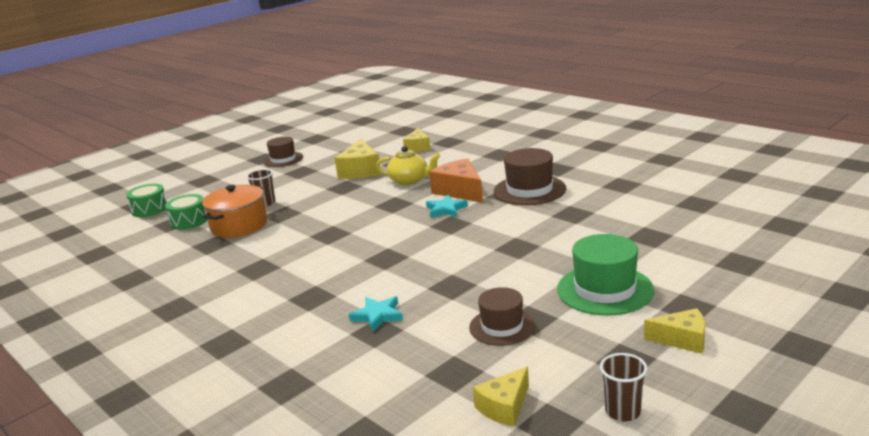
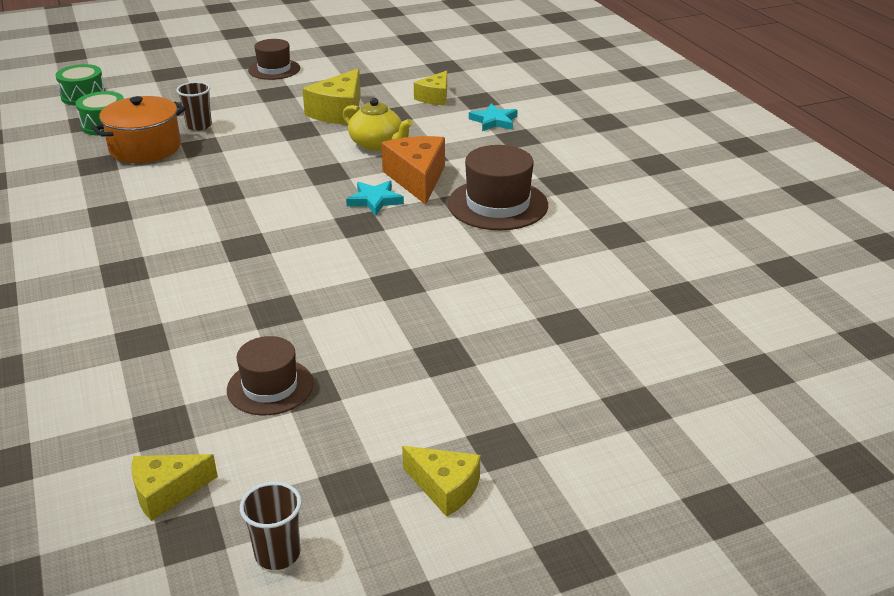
camera: 20 degrees right, 10 degrees up
turquoise star [349,296,403,332] -> turquoise star moved to [469,104,518,131]
green hat [557,234,654,316] -> none

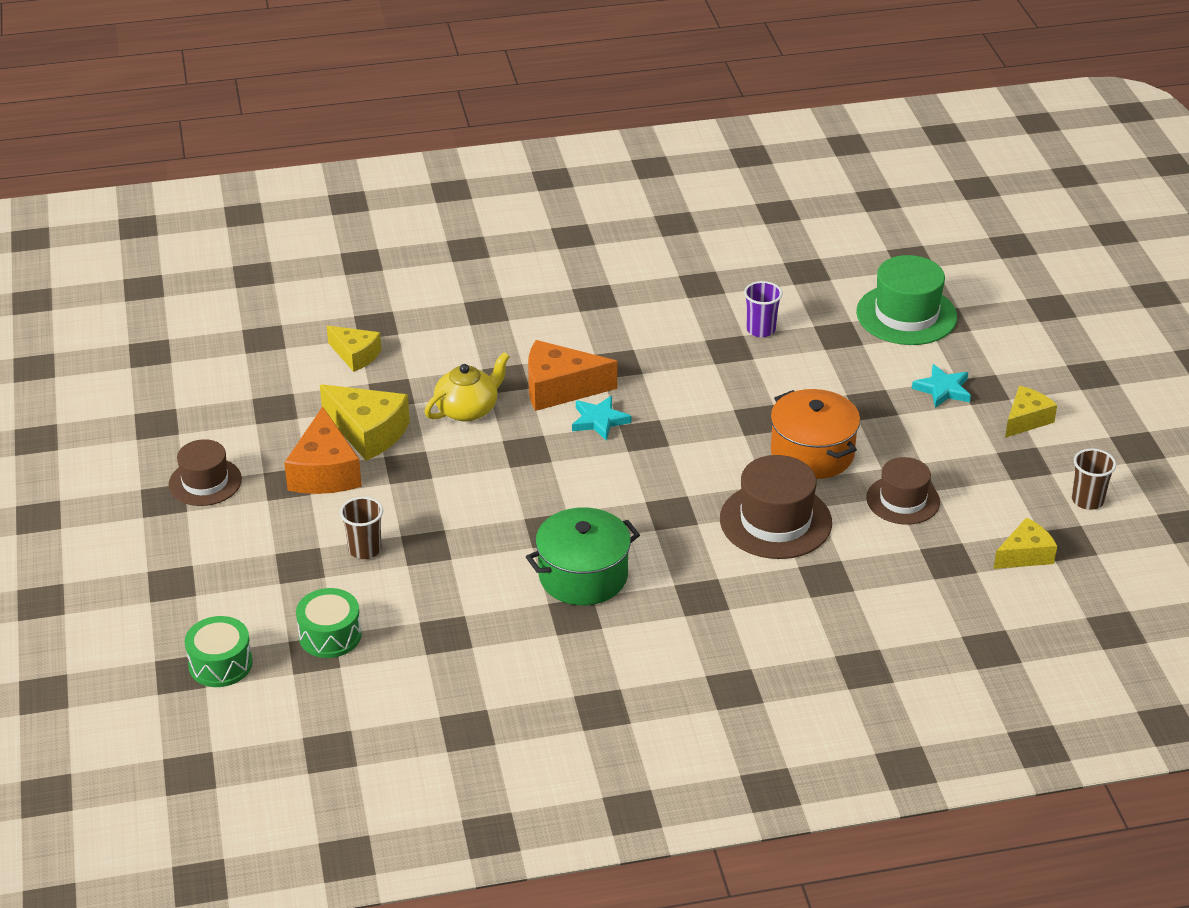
camera: 80 degrees left, 5 degrees up
orange pot [92,96,186,163] -> orange pot moved to [770,389,860,479]
yellow cheese [131,454,218,521] -> yellow cheese turned 105 degrees counterclockwise [993,518,1057,569]
brown hat [448,145,548,230] -> brown hat moved to [720,455,832,559]
turquoise star [469,104,518,131] -> turquoise star moved to [912,364,971,408]
none -> orange cheese [284,406,362,494]
none -> green pot [526,507,640,605]
none -> purple cup [744,281,783,337]
none -> green hat [856,255,957,345]

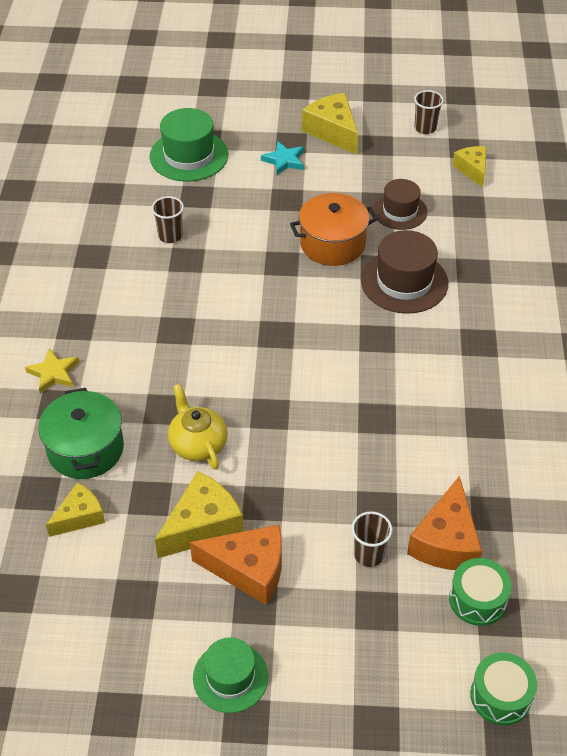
camera: 75 degrees left, 10 degrees up
brown hat [169,439,242,506] -> green hat [193,637,268,713]
green pot [526,507,640,605] -> green pot moved to [38,388,124,479]
orange cheese [528,340,617,411] -> orange cheese moved to [407,476,482,570]
turquoise star [572,396,631,441] -> none
purple cup [744,281,783,337] -> brown cup [151,196,184,243]
yellow cheese [1005,386,1057,438] -> yellow cheese [302,93,358,154], size x1.56
none -> yellow star [25,348,79,394]

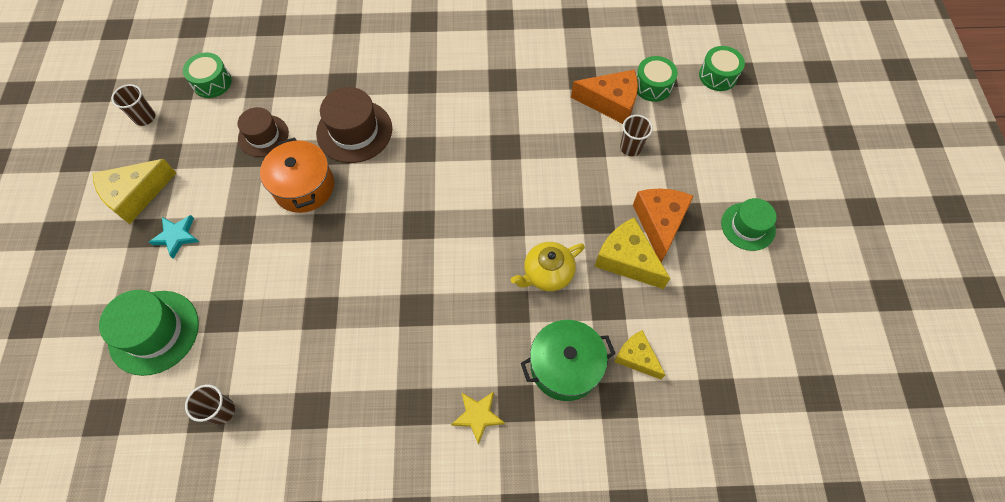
camera: 95 degrees left, 15 degrees up
brown cup [151,196,184,243] -> brown cup moved to [185,385,235,425]
yellow cheese [452,146,486,188] -> green drum [183,52,232,98]

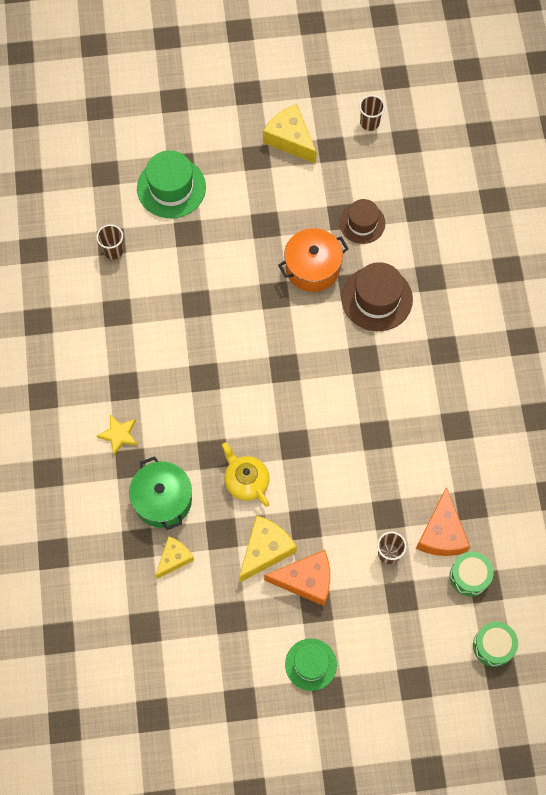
camera: 85 degrees right, 5 degrees up
turquoise star [149,215,199,259] -> none
green drum [183,52,232,98] -> none

